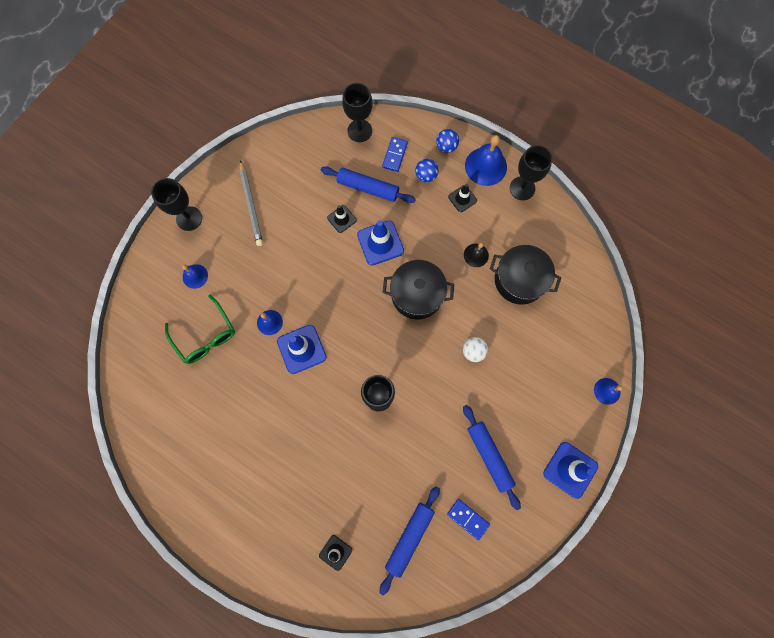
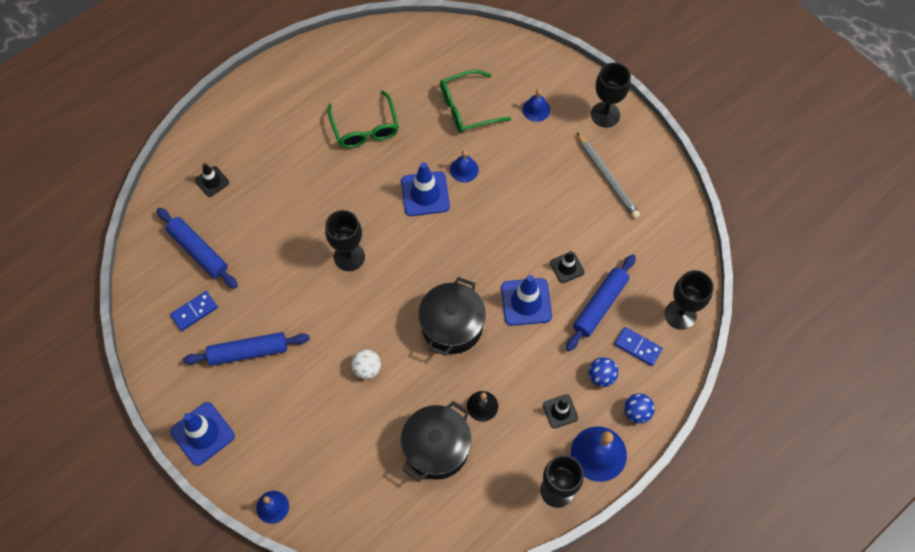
camera: 105 degrees right, 10 degrees down
grey pencil [240,160,263,246] -> grey pencil turned 120 degrees counterclockwise [577,133,640,219]
none -> green glasses [328,90,399,148]

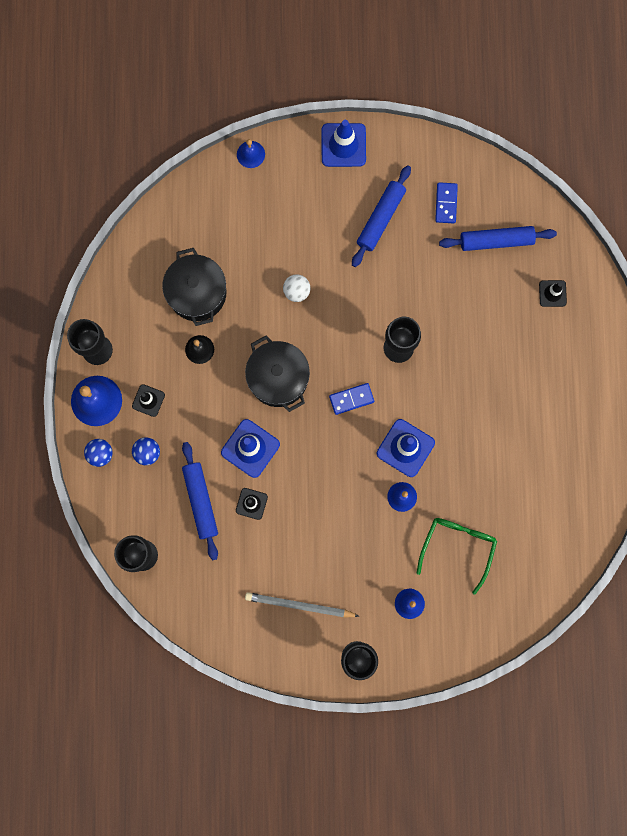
camera: 130 degrees right, 15 degrees up
green glasses [328,90,399,148] -> none
blue domino [614,327,663,366] -> blue domino moved to [329,383,374,415]

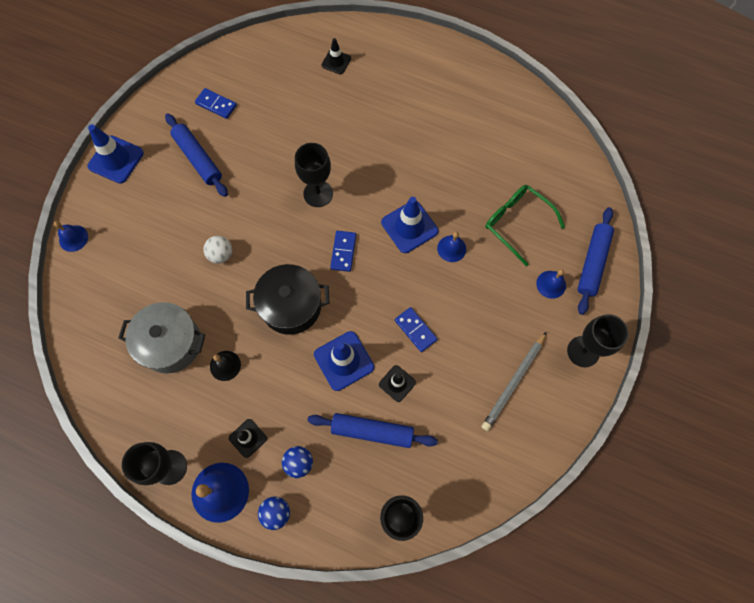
camera: 65 degrees left, 10 degrees down
black pot [162,248,226,326] -> grey pot [118,302,205,374]
blue rolling pin [439,226,557,251] -> blue rolling pin moved to [577,207,614,315]
none -> blue domino [395,307,437,352]

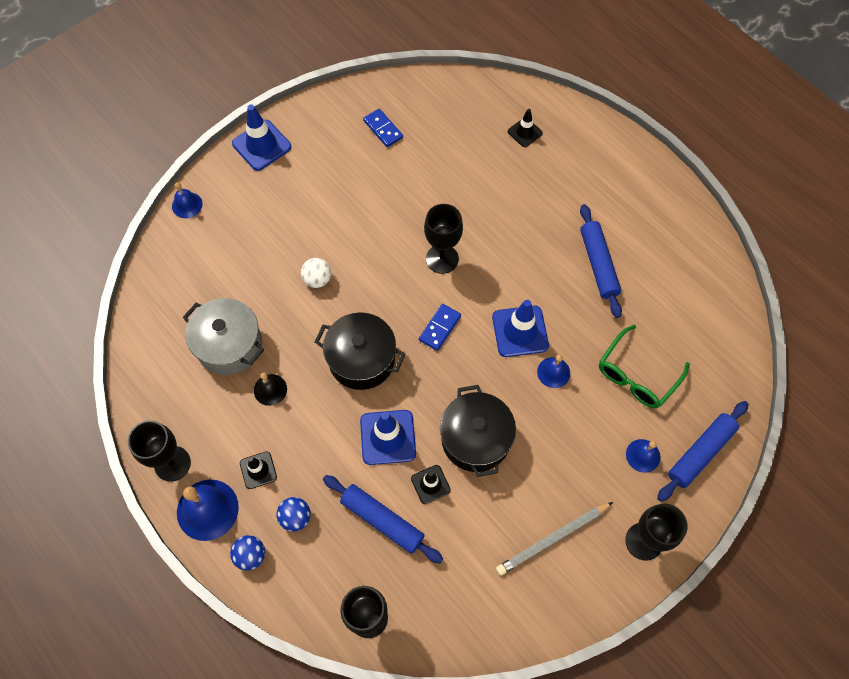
camera: 25 degrees right, 5 degrees down
blue rolling pin [165,113,228,197] -> blue rolling pin moved to [580,204,622,318]
blue domino [395,307,437,352] -> black pot [440,385,516,477]
green glasses [485,185,565,266] -> green glasses turned 120 degrees counterclockwise [599,324,690,408]

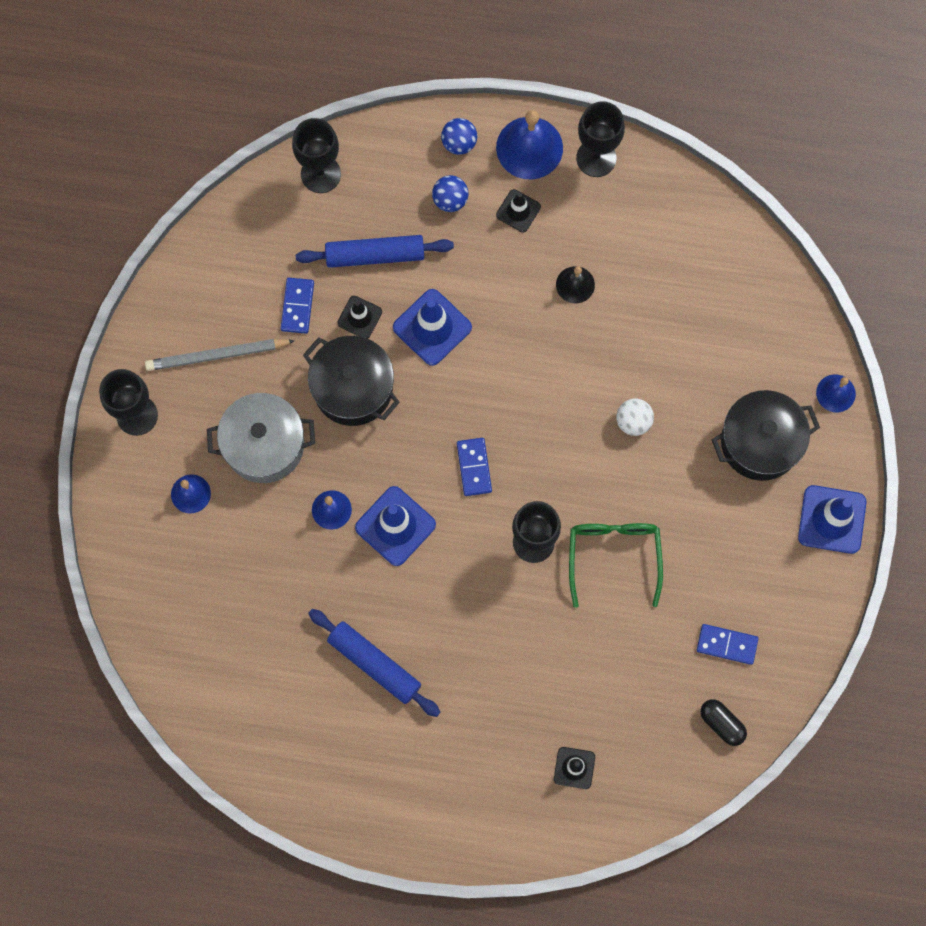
camera: 140 degrees right, 10 degrees up
grey pot [183,298,264,375] -> grey pot moved to [207,393,315,483]
black pot [315,312,405,390] -> black pot moved to [712,390,820,481]
grey pencil [496,502,613,575] -> grey pencil turned 120 degrees counterclockwise [145,339,295,371]
green glasses [599,324,690,408] -> green glasses moved to [569,523,663,608]
blue rolling pin [657,401,749,502] -> none
none -> blue domino [281,278,314,334]
none -> black capsule [700,699,747,746]

